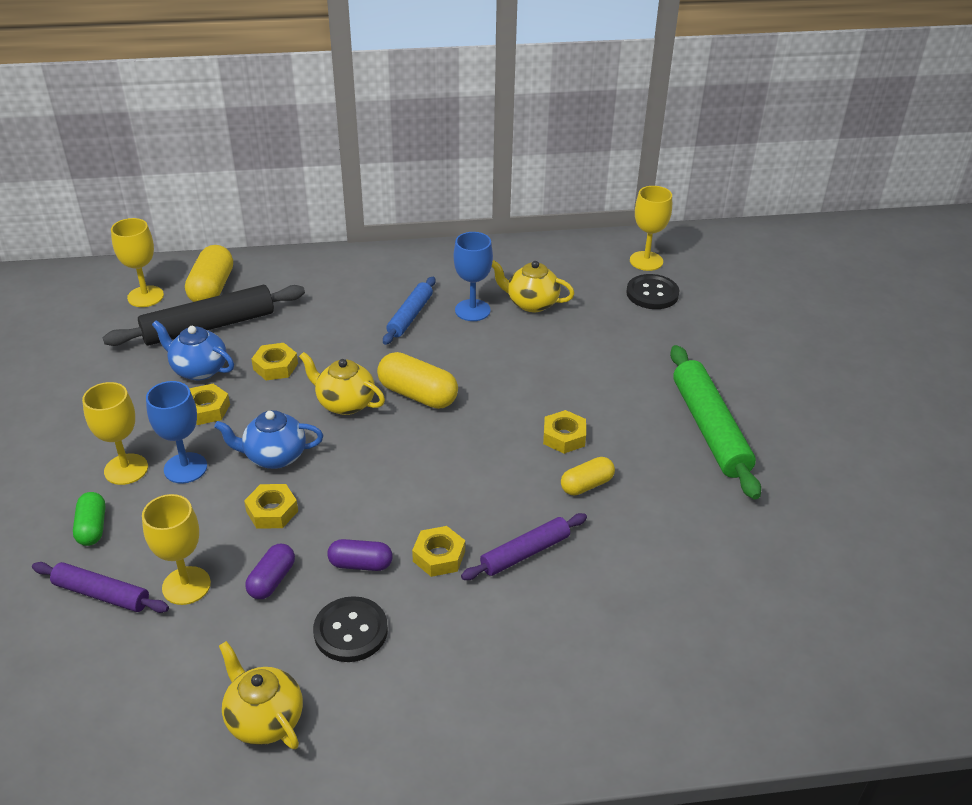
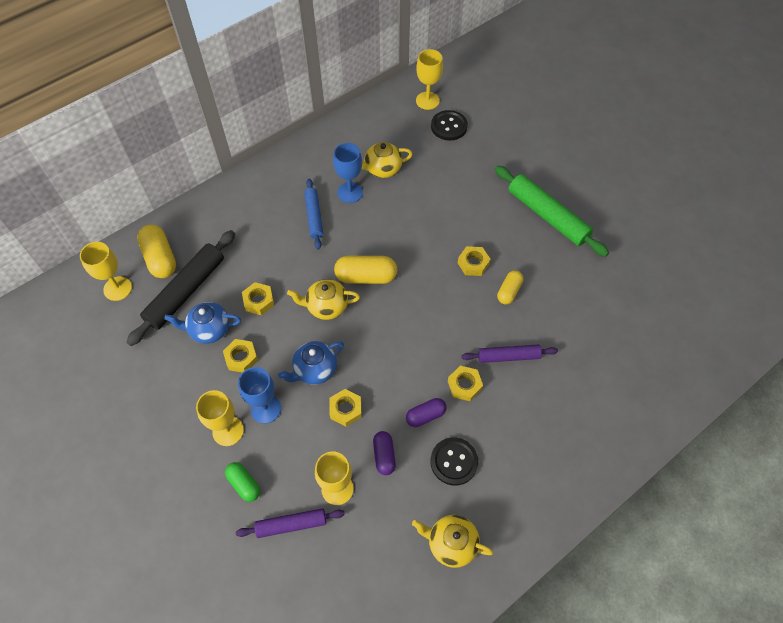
camera: 30 degrees left, 20 degrees up
purple rolling pin [461,513,587,580] -> purple rolling pin turned 60 degrees clockwise [462,344,558,363]

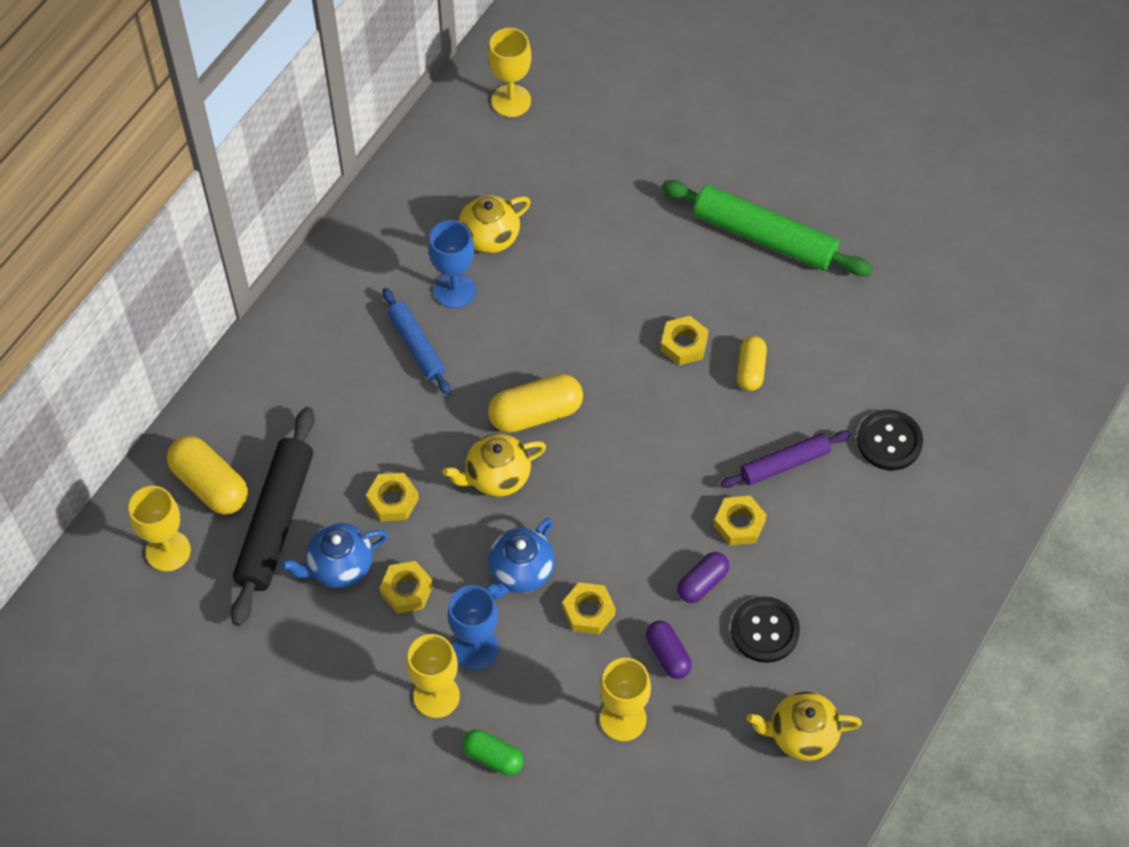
camera: 20 degrees left, 0 degrees up
purple rolling pin [236,508,345,538] -> none
black button [431,110,468,141] -> black button moved to [857,410,923,470]

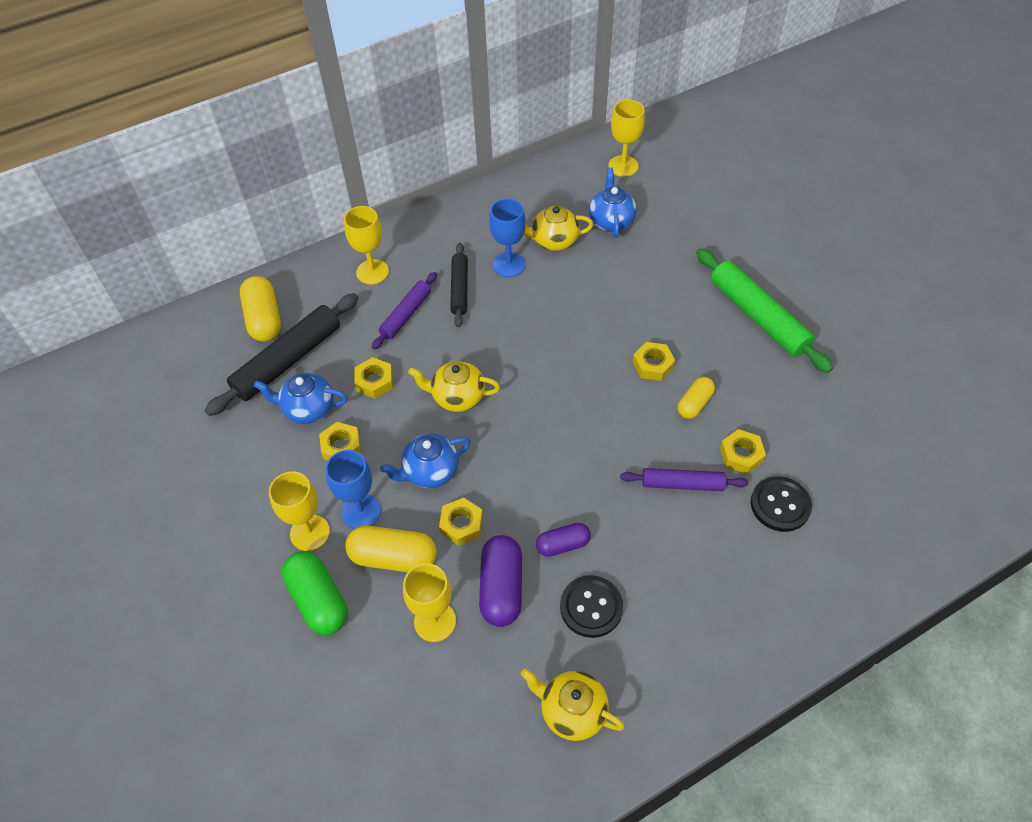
camera: 30 degrees right, 5 degrees down
yellow goblet [128,486,191,572] -> yellow goblet moved to [344,206,389,284]
blue rolling pin [382,288,451,395] -> black rolling pin [450,243,468,327]
green capsule [462,729,523,775] -> green capsule [282,551,348,635], size x1.61
yellow capsule [488,374,583,433] -> yellow capsule moved to [345,526,437,572]
purple capsule [646,621,692,679] -> purple capsule [479,535,522,627], size x1.61
yellow nut [714,496,767,545] -> yellow nut moved to [720,429,766,474]
none -> purple rolling pin [372,272,437,350]
none -> blue teapot [589,167,636,238]

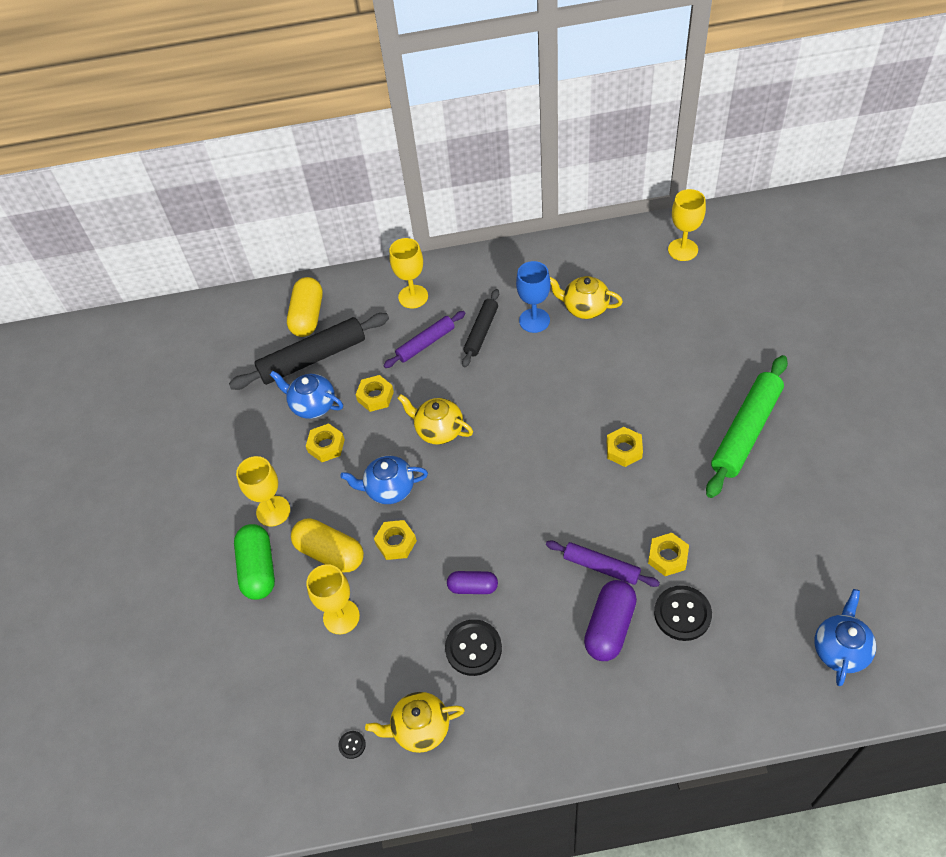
camera: 25 degrees right, 0 degrees up
blue goblet [325,450,381,529] -> none
purple capsule [479,535,522,627] -> purple capsule moved to [584,580,637,661]
yellow teapot [521,669,625,741] -> yellow teapot turned 60 degrees counterclockwise [365,692,465,753]
blue teapot [589,167,636,238] -> blue teapot moved to [814,589,876,686]
yellow capsule [678,377,715,419] -> none
green rolling pin [696,248,833,373] -> green rolling pin turned 45 degrees clockwise [706,355,788,498]
none -> black button [338,731,366,759]

